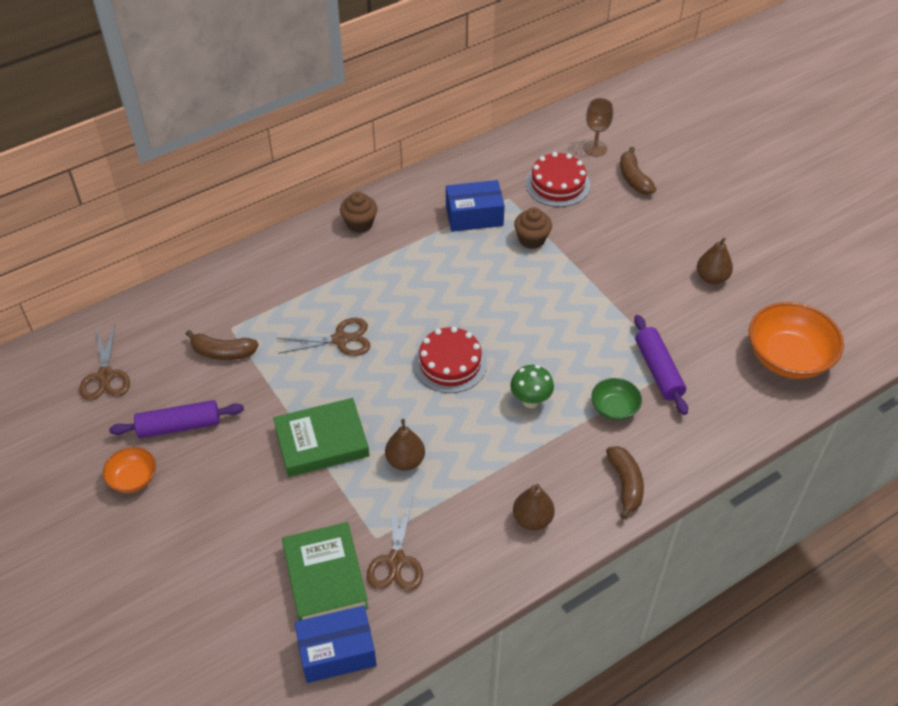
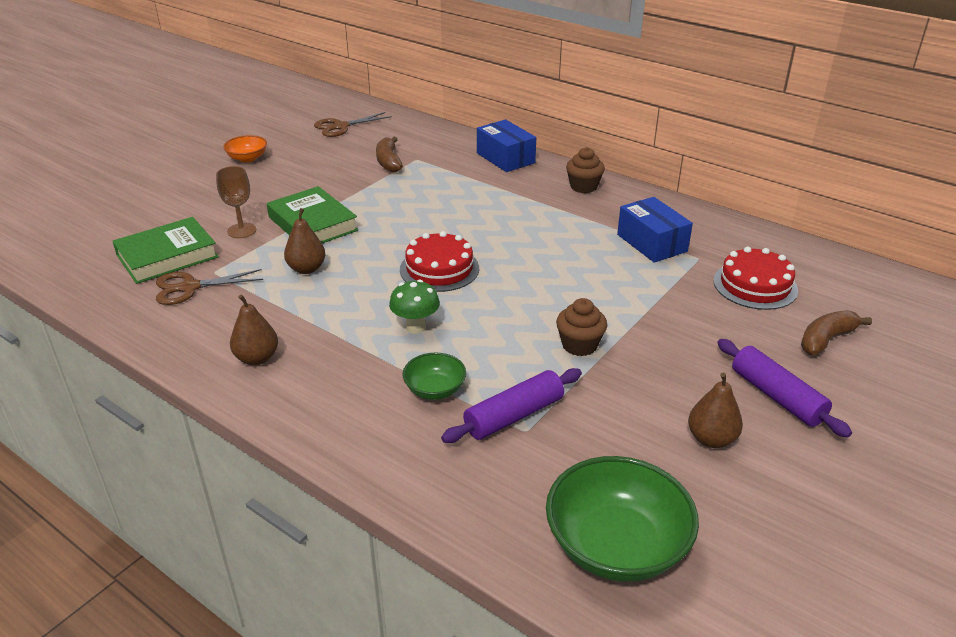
camera: 70 degrees right, 15 degrees down
purple rolling pin [109,400,244,438] -> purple rolling pin moved to [717,339,852,438]
brown scissors [277,318,371,356] -> none
blue box [295,606,377,683] -> blue box moved to [477,119,536,172]
brown cupcake [514,207,552,249] -> brown cupcake moved to [556,298,607,356]
brown goblet [583,98,613,157] -> brown goblet moved to [216,166,256,238]
brown banana [606,446,644,519] -> none
orange bowl [749,302,844,379] -> green bowl [546,456,699,582]

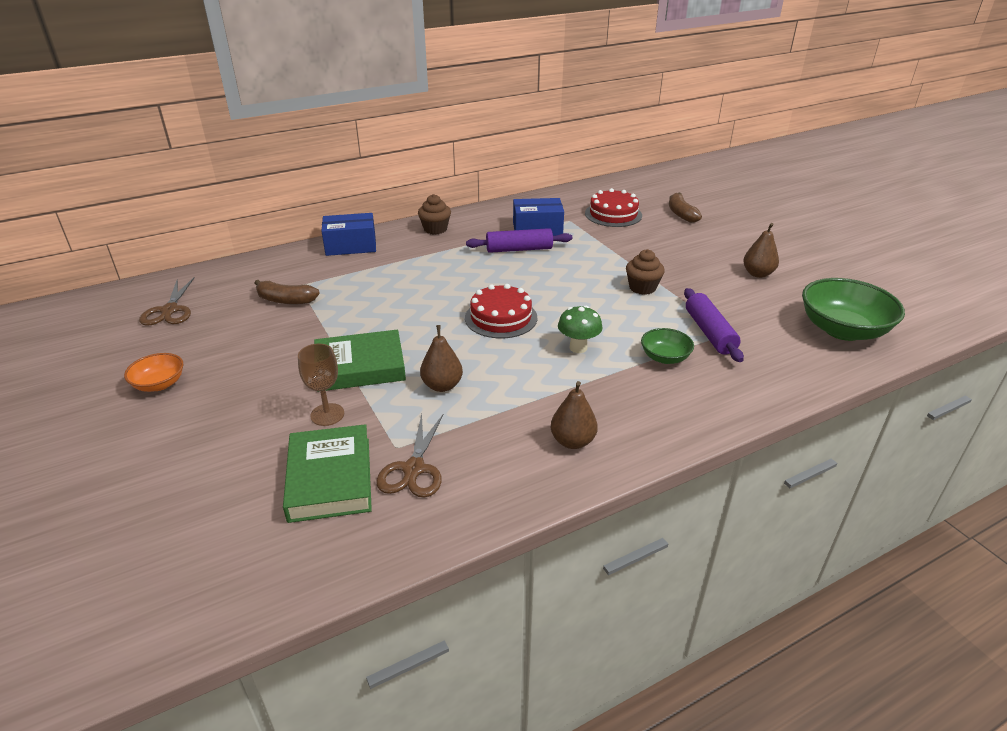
camera: 65 degrees left, 0 degrees up
purple rolling pin [717,339,852,438] -> purple rolling pin moved to [466,228,572,253]

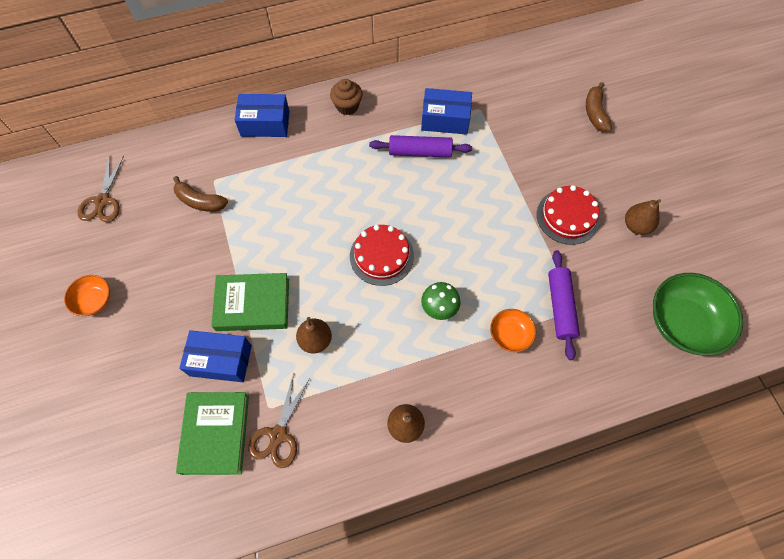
camera: 10 degrees right, 30 degrees up
brown goblet [298,344,344,426] -> blue box [179,330,252,382]
red cake [585,188,642,227] -> red cake moved to [537,185,600,245]
brown cupcake [626,249,665,295] -> none
green bowl [641,328,694,364] -> orange bowl [490,309,536,352]

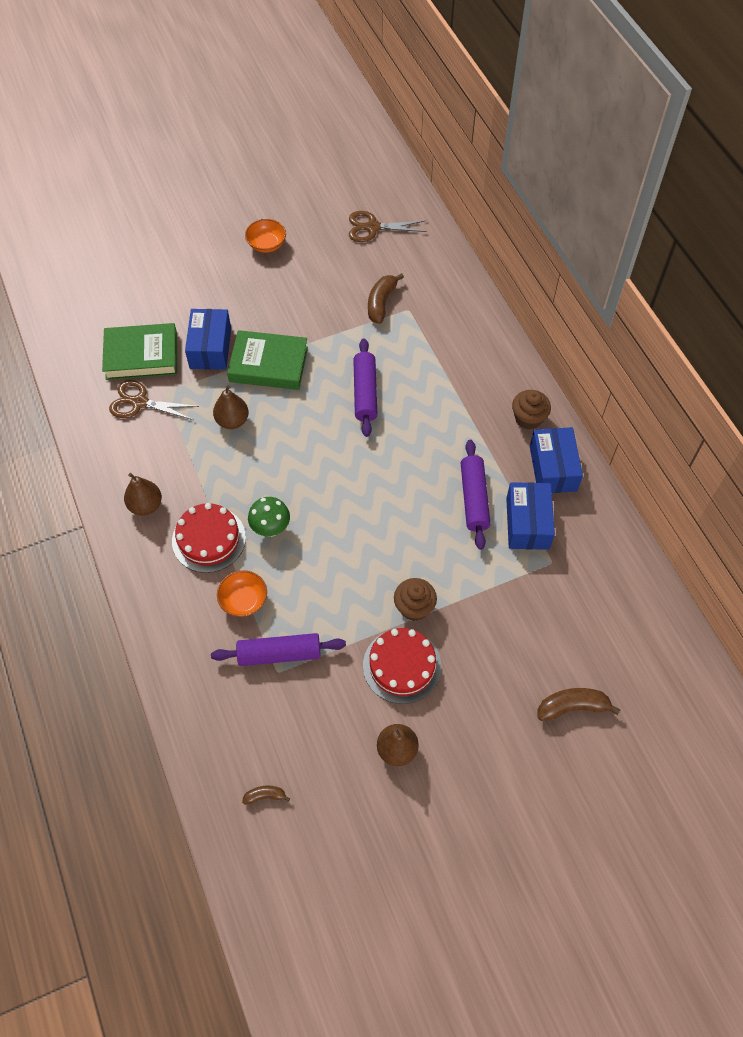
camera: 85 degrees right, 5 degrees down
green book [211,273,289,331] -> green book turned 75 degrees counterclockwise [227,330,308,390]
blue box [235,94,289,137] -> blue box moved to [530,427,583,493]
red cake [350,225,414,286] -> red cake moved to [172,503,246,573]
green bowl [653,273,743,356] -> brown banana [242,786,290,805]
none -> purple rolling pin [353,339,377,437]
none -> brown cupcake [394,578,437,621]

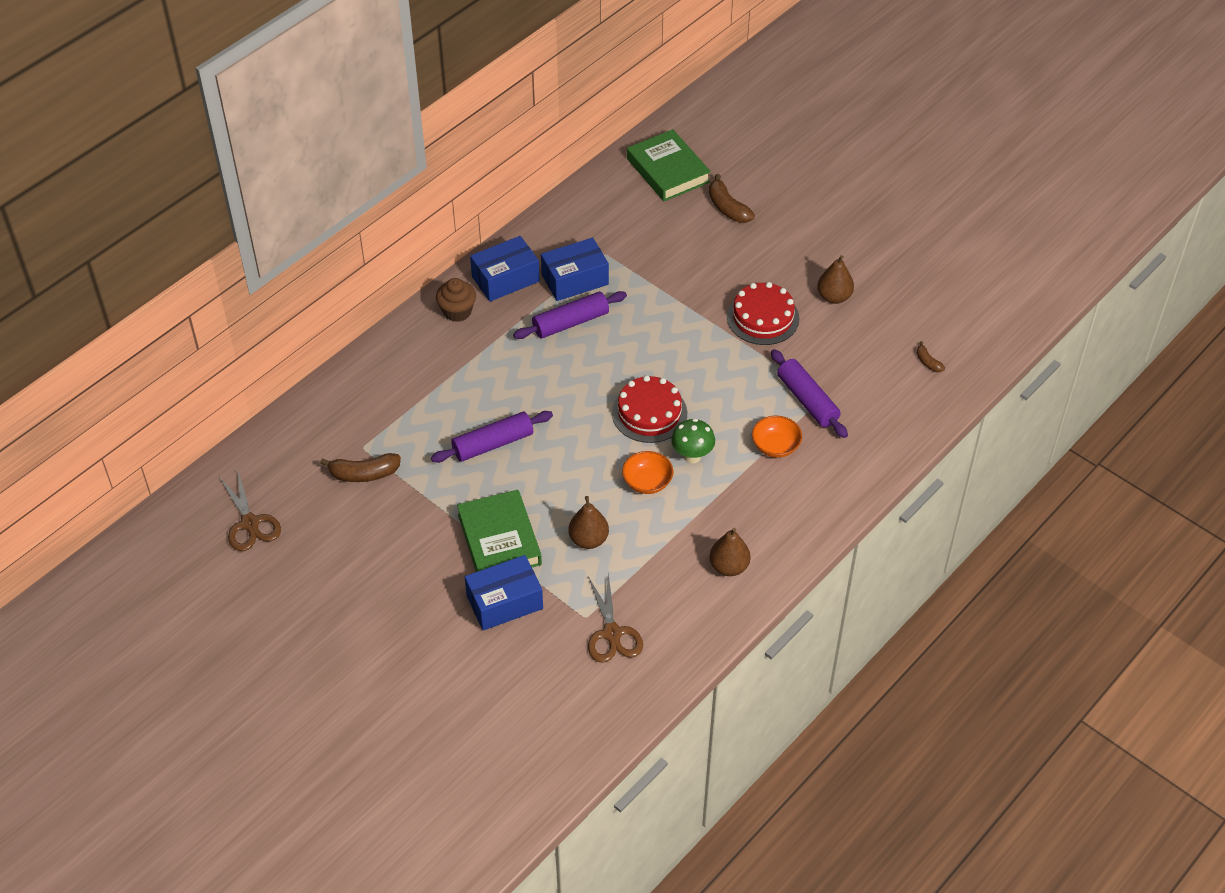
camera: 115 degrees left, 10 degrees down
green book [102,323,177,380] -> green book moved to [627,129,711,201]
red cake [172,503,246,573] -> red cake moved to [612,375,687,443]
orange bowl [245,219,286,253] -> orange bowl moved to [622,451,673,494]
brown cupcake [394,578,437,621] -> none

